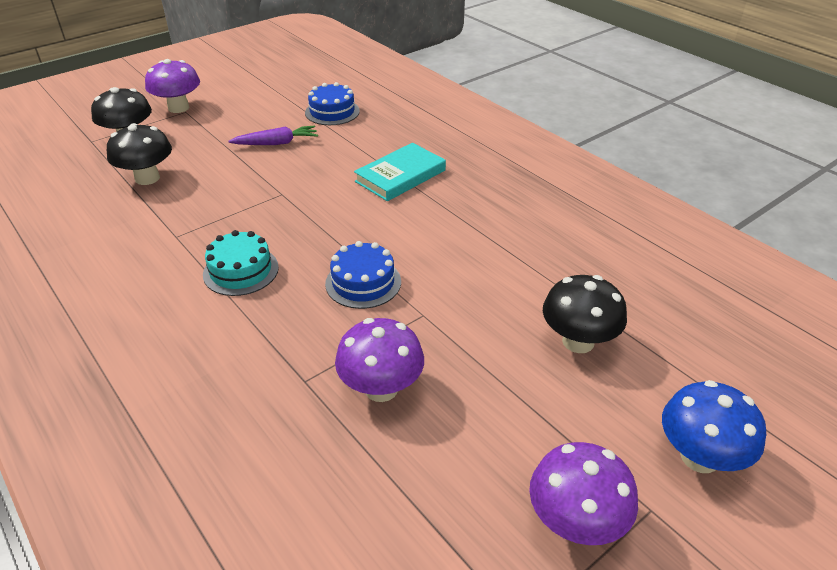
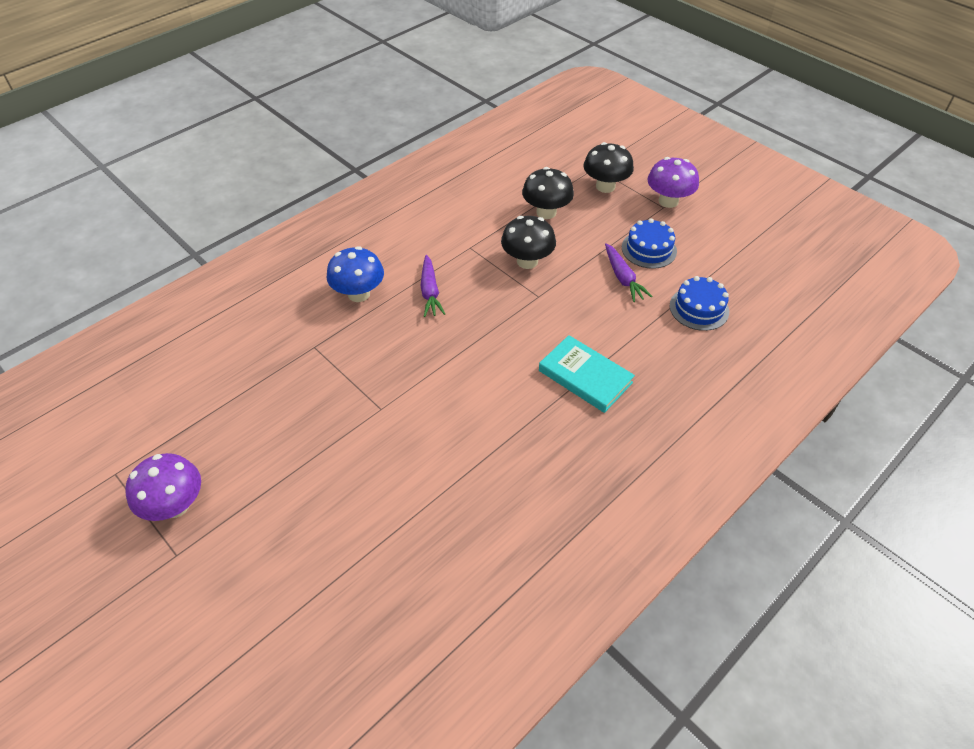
camera: 85 degrees right, 10 degrees up
turquoise cake [203,230,279,296] -> purple carrot [421,255,445,317]
blue cake [325,241,401,309] -> blue cake moved to [622,218,677,269]
purple mushroom [335,318,424,402] -> none
black mushroom [543,275,627,353] -> black mushroom moved to [501,216,556,269]
blue mushroom [662,380,766,473] -> blue mushroom moved to [326,246,384,302]

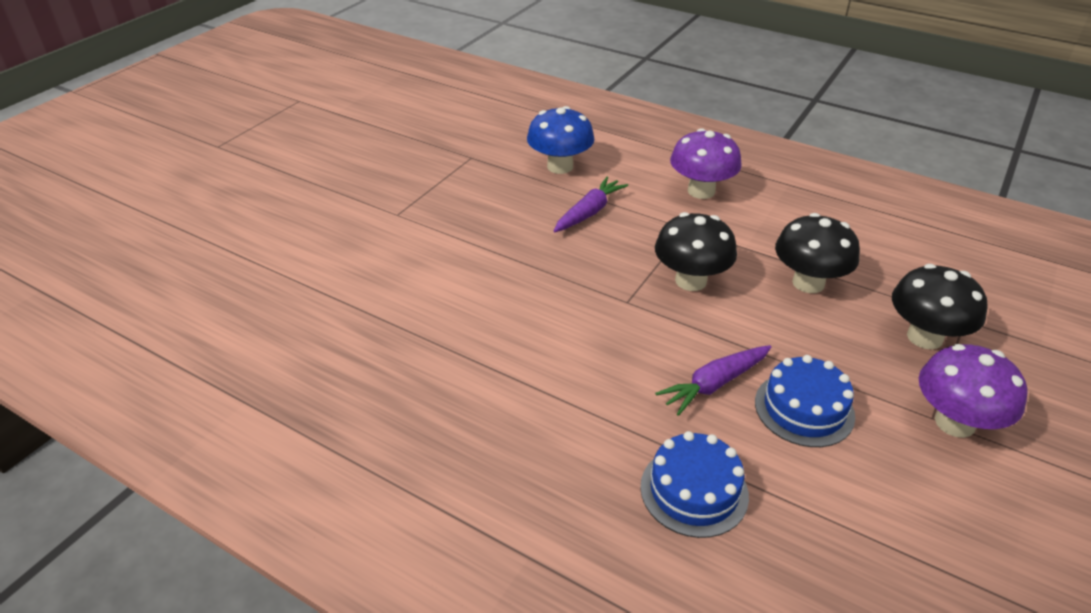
camera: 75 degrees right, 10 degrees down
purple mushroom [125,453,201,521] -> purple mushroom moved to [670,128,742,199]
purple carrot [421,255,445,317] -> purple carrot turned 150 degrees clockwise [554,177,628,233]
turquoise book [539,335,635,413] -> none

